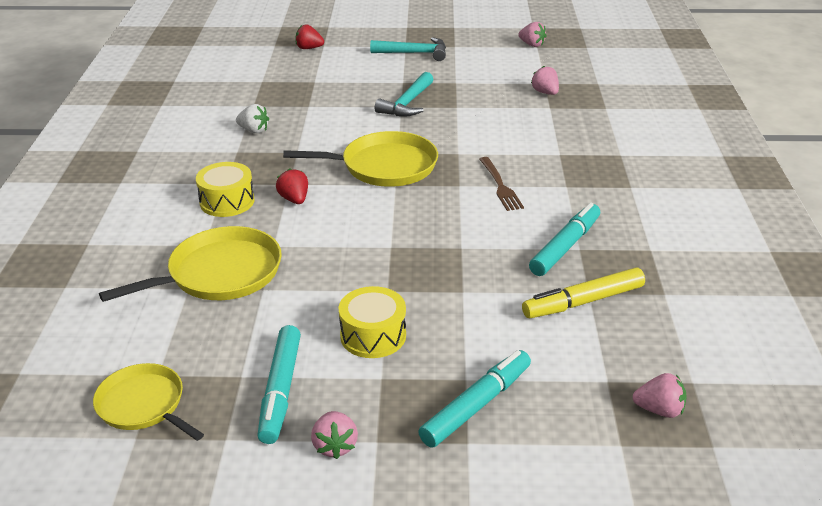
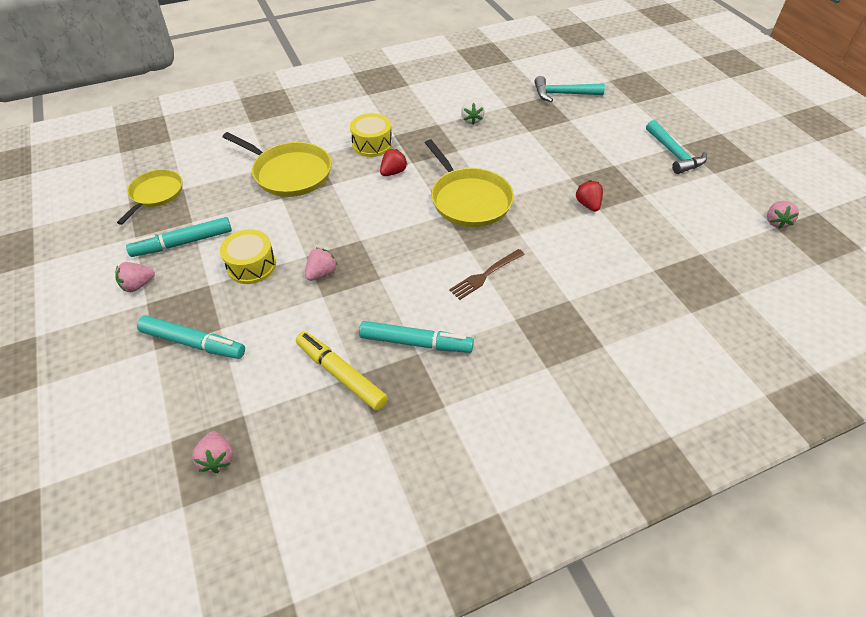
camera: 65 degrees right, 15 degrees up
red strawberry [295,24,324,49] -> red strawberry moved to [576,180,603,211]
turquoise hammer [375,72,434,116] -> turquoise hammer moved to [534,76,605,102]
pink strawberry [531,66,559,95] -> pink strawberry moved to [305,248,338,281]

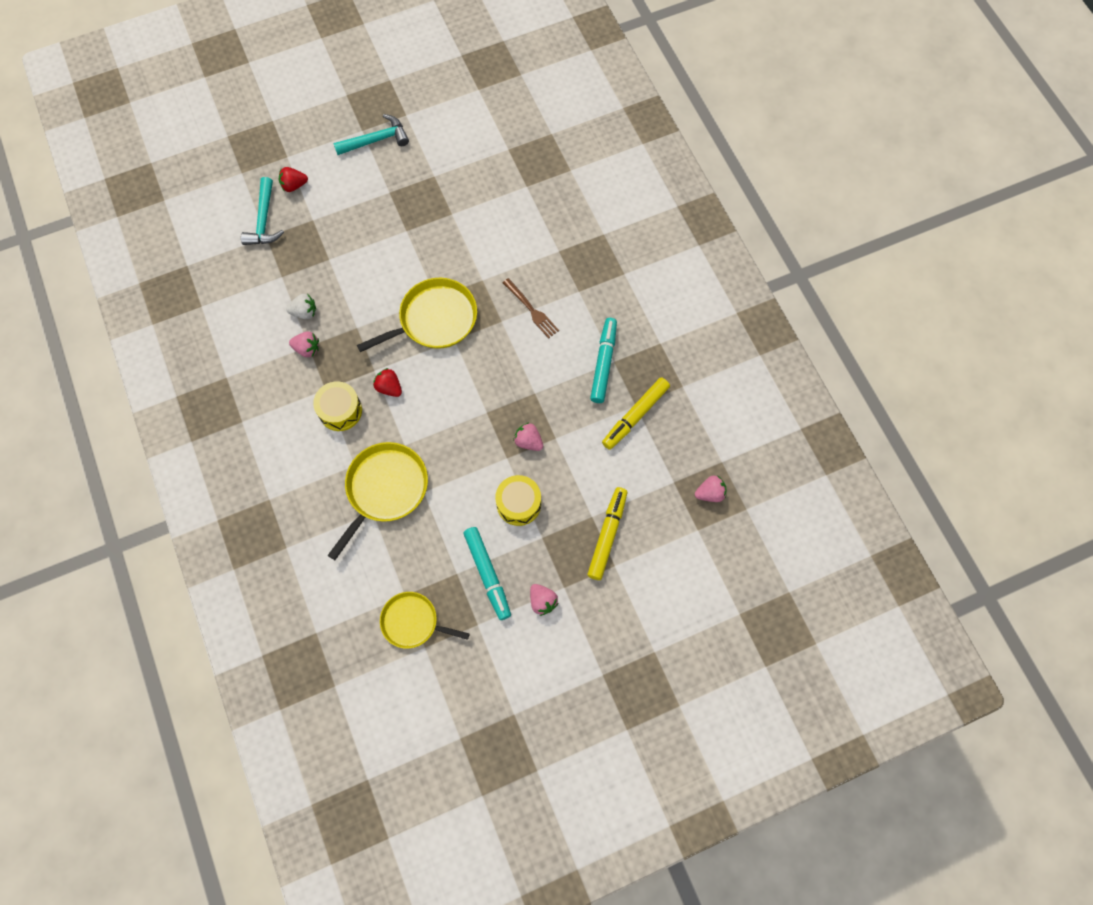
camera: 90 degrees left, 20 degrees up
turquoise marker [137,316,245,359] -> yellow marker [587,487,627,580]
red strawberry [576,180,603,211] -> red strawberry moved to [279,167,308,192]
pink strawberry [767,201,799,229] -> pink strawberry moved to [289,332,319,357]

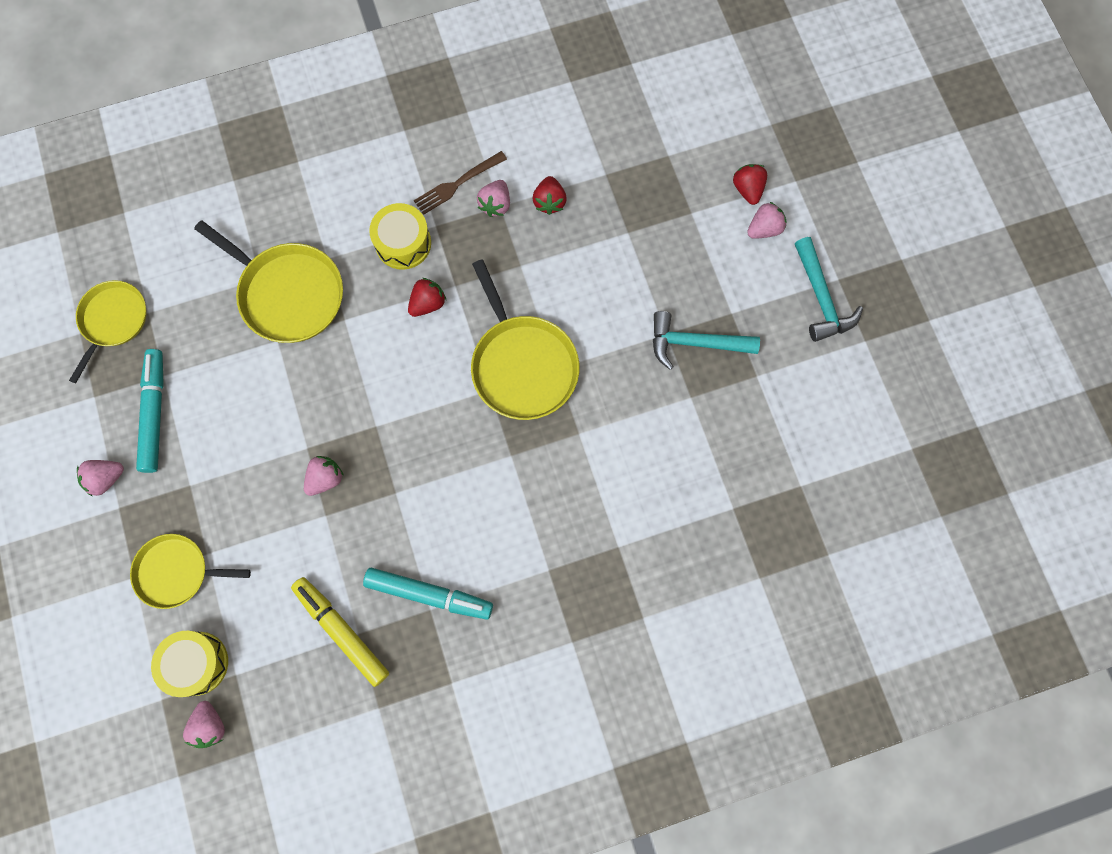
camera: 95 degrees right, 5 degrees up
turquoise hammer [241,177,284,245] -> turquoise hammer moved to [653,311,760,370]
white strawberry [286,294,316,319] -> red strawberry [533,176,567,215]
turquoise marker [463,527,511,620] -> turquoise marker turned 105 degrees clockwise [136,349,164,473]
yellow drum [495,475,541,526] -> yellow drum moved to [151,631,228,697]
brown fork [503,278,559,339] -> brown fork moved to [414,151,507,215]
yellow marker [587,487,627,580] -> yellow pan [130,534,251,609]
none -> pink strawberry [747,202,786,239]

